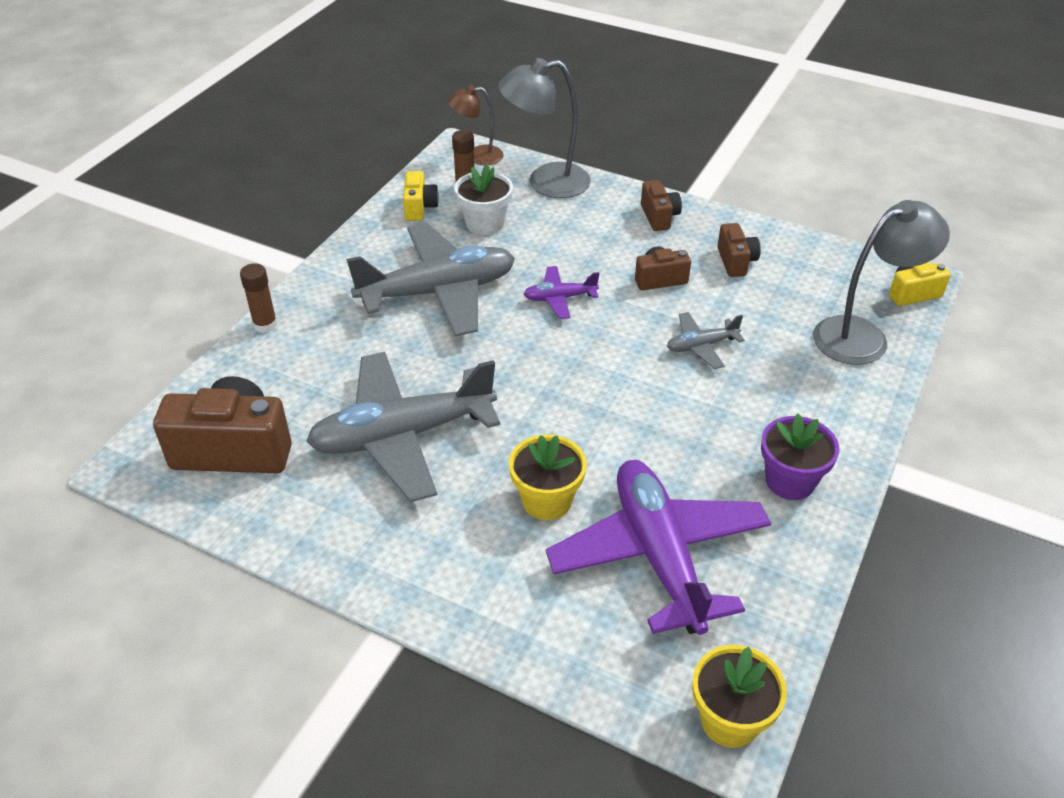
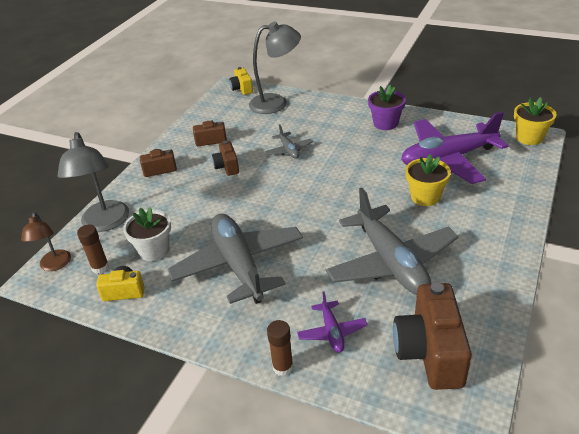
camera: 90 degrees left, 5 degrees down
purple plane [524,266,599,319] -> purple plane moved to [297,292,368,353]
grey lamp [813,200,950,365] -> grey lamp turned 105 degrees clockwise [249,22,301,114]

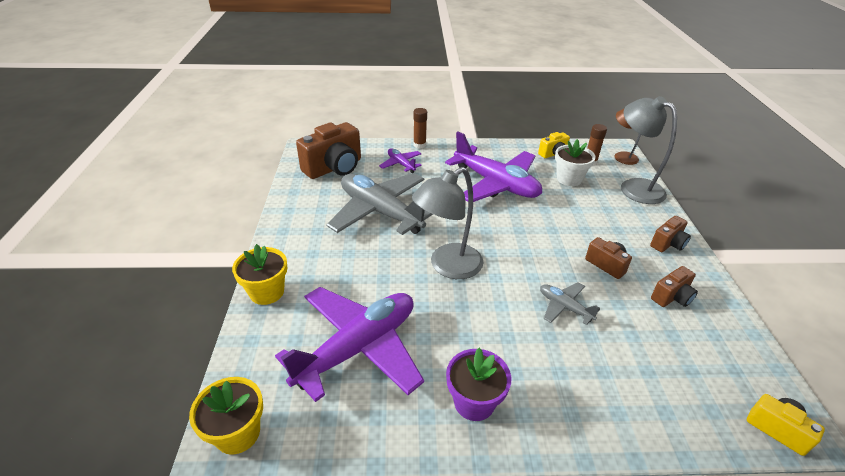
camera: 150 degrees right, 0 degrees up
grey plane [168,213,303,304] -> purple plane [445,132,542,202]
grey lamp [249,22,301,114] -> grey lamp moved to [412,167,484,279]
brown camera [393,283,472,390] -> brown camera turned 75 degrees clockwise [296,122,361,179]
yellow flower pot [406,154,451,206] -> yellow flower pot moved to [232,244,287,305]

